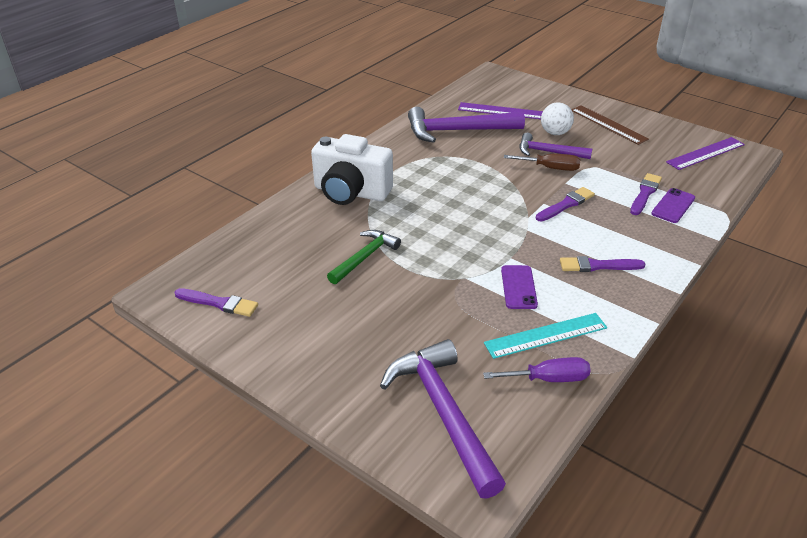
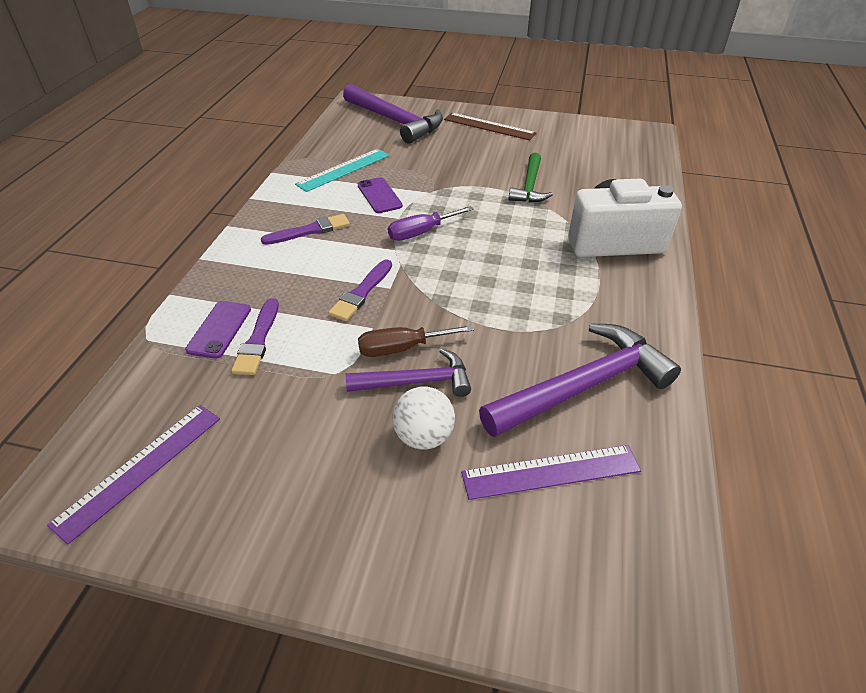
camera: 155 degrees right, 5 degrees up
purple brush [174,288,258,317] -> none
purple screwdriver [483,357,591,382] -> purple screwdriver moved to [388,206,474,241]
brown ruler [571,105,649,145] -> brown ruler moved to [444,113,536,140]

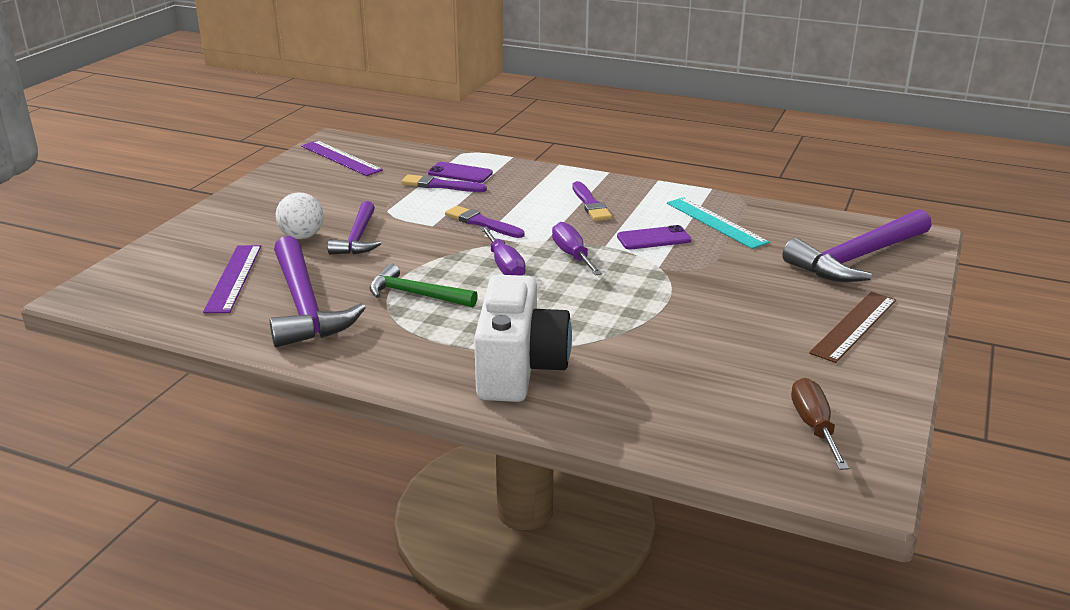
camera: 100 degrees right, 15 degrees down
brown screwdriver [358,325,474,357] -> brown screwdriver moved to [791,378,849,470]
green hammer [509,153,553,203] -> green hammer moved to [369,264,478,307]
none -> purple screwdriver [480,226,526,276]

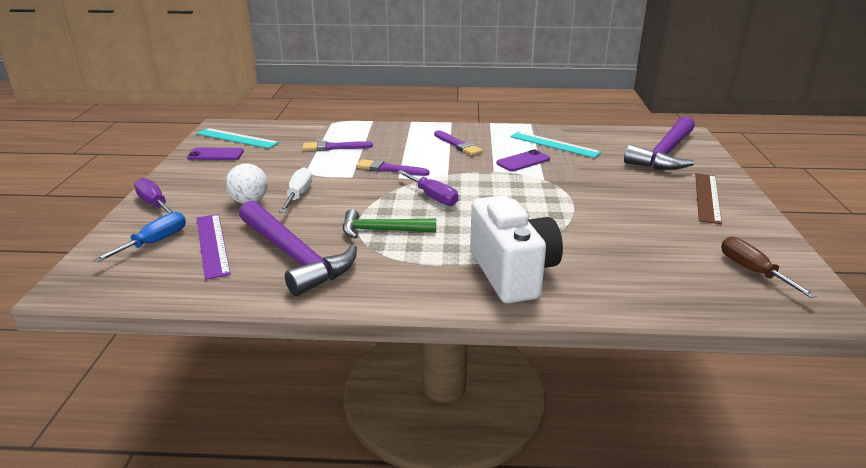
camera: 20 degrees left, 0 degrees up
purple ruler [301,140,383,176] -> turquoise ruler [196,128,279,149]
purple hammer [328,201,381,255] -> white screwdriver [279,167,312,213]
purple phone [428,162,493,183] -> purple phone moved to [187,147,244,160]
purple screwdriver [552,222,602,275] -> purple screwdriver moved to [134,178,174,214]
none -> blue screwdriver [93,212,186,263]

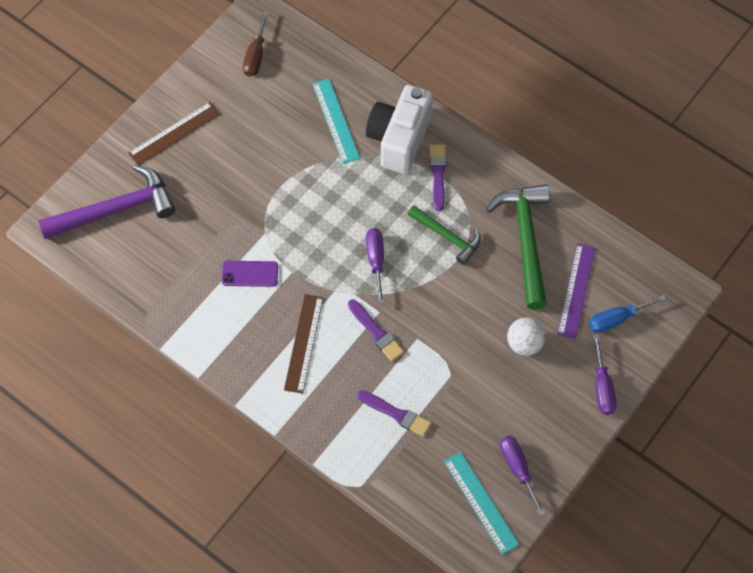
camera: 145 degrees left, 35 degrees up
purple phone [187,147,244,160] -> purple screwdriver [500,436,545,516]
purple hammer [239,200,357,296] -> green hammer [486,184,550,310]
white screwdriver [279,167,312,213] -> none
purple brush [434,130,483,156] -> purple brush moved to [430,144,446,211]
turquoise ruler [510,131,602,158] -> turquoise ruler moved to [312,79,360,164]
none -> brown ruler [284,294,323,394]

